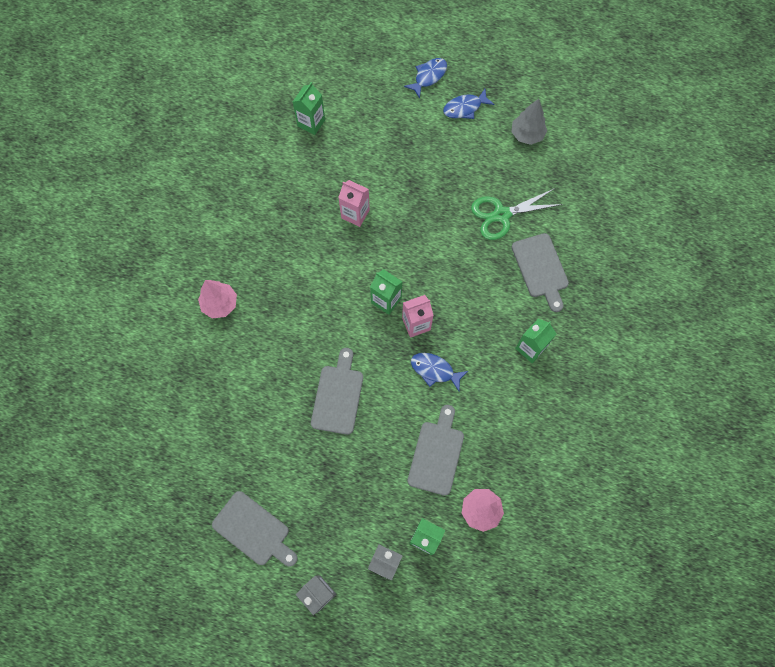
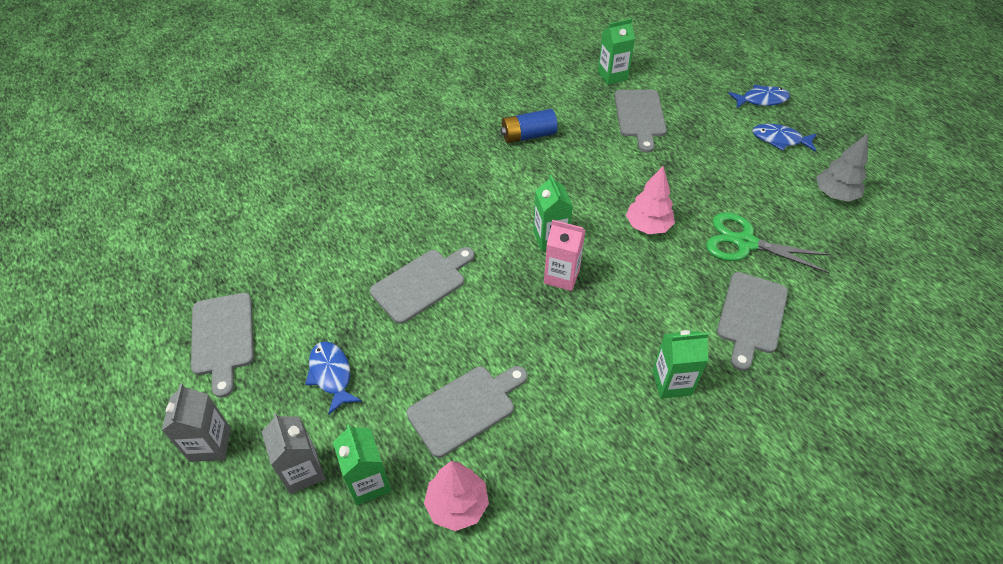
camera: 40 degrees right, 20 degrees down
pink tree [198,280,237,319] -> pink tree moved to [626,166,675,234]
pink carton [338,180,370,227] -> none
blue fish [411,353,468,391] -> blue fish moved to [305,341,362,415]
none -> blue battery [500,109,558,143]
none -> grey cutting board [614,90,667,153]

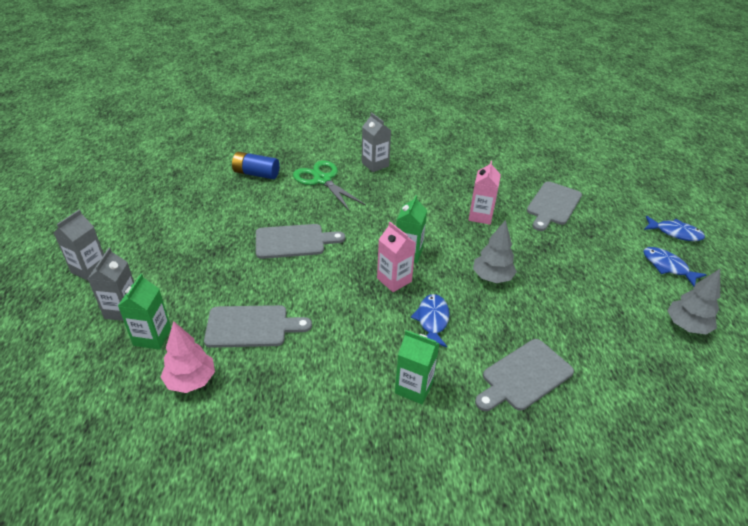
camera: 30 degrees right, 10 degrees down
grey cutting board [191,293,254,398] -> none
blue fish [305,341,362,415] -> blue fish moved to [411,294,450,347]
blue battery [500,109,558,143] -> blue battery moved to [232,152,280,179]
green carton [598,18,635,85] -> none
pink tree [626,166,675,234] -> grey tree [473,220,517,283]
green scissors [706,213,832,273] -> green scissors moved to [293,160,366,212]
none -> grey carton [362,112,391,172]
none -> pink carton [469,161,501,225]

